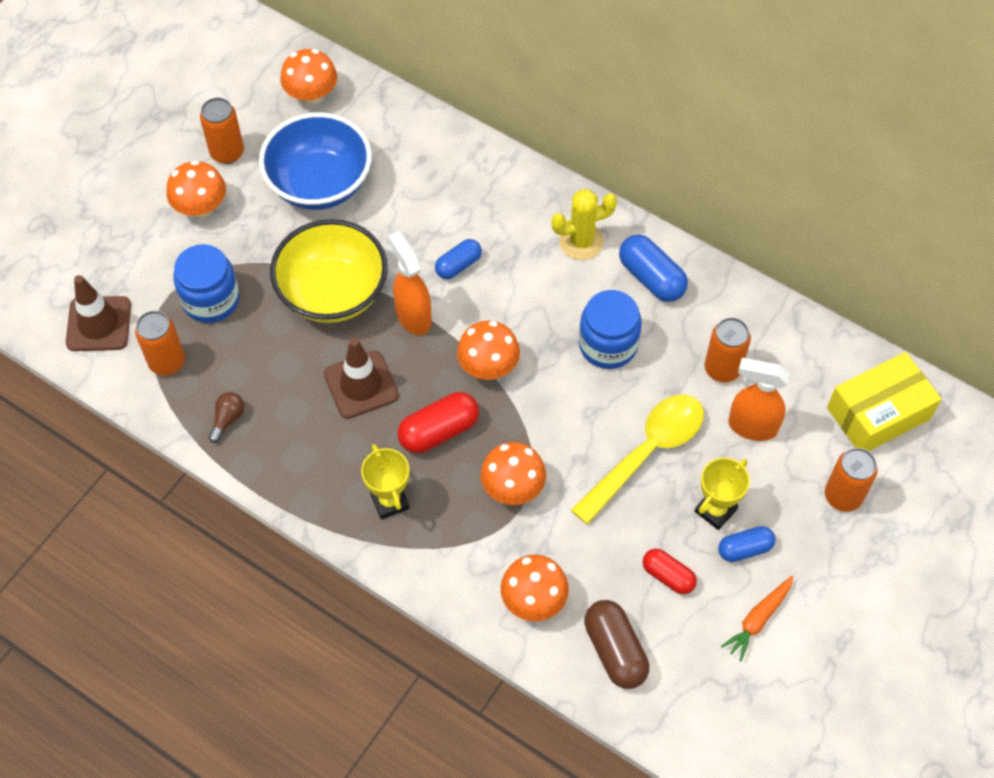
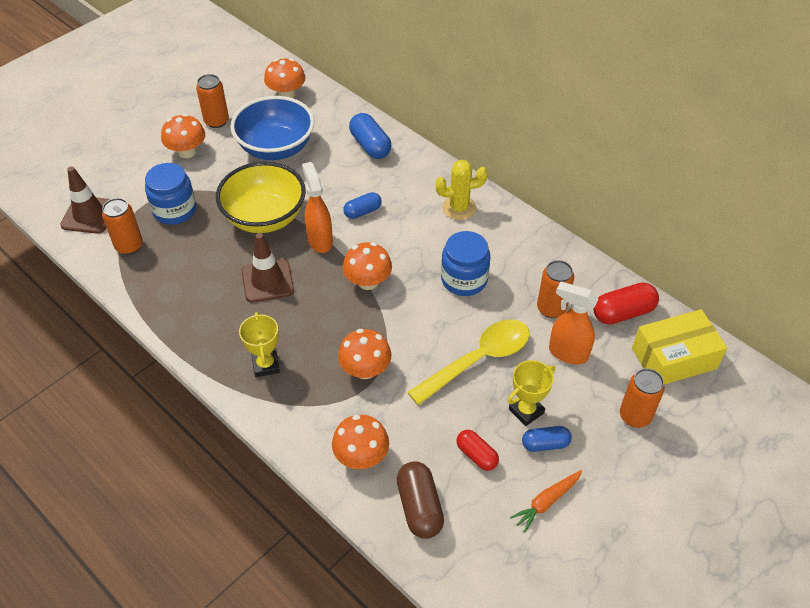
camera: 10 degrees right, 10 degrees down
brown light bulb [208,392,244,443] -> none
red capsule [398,392,479,453] -> red capsule moved to [593,283,659,325]
blue capsule [619,235,688,302] -> blue capsule moved to [349,113,391,159]

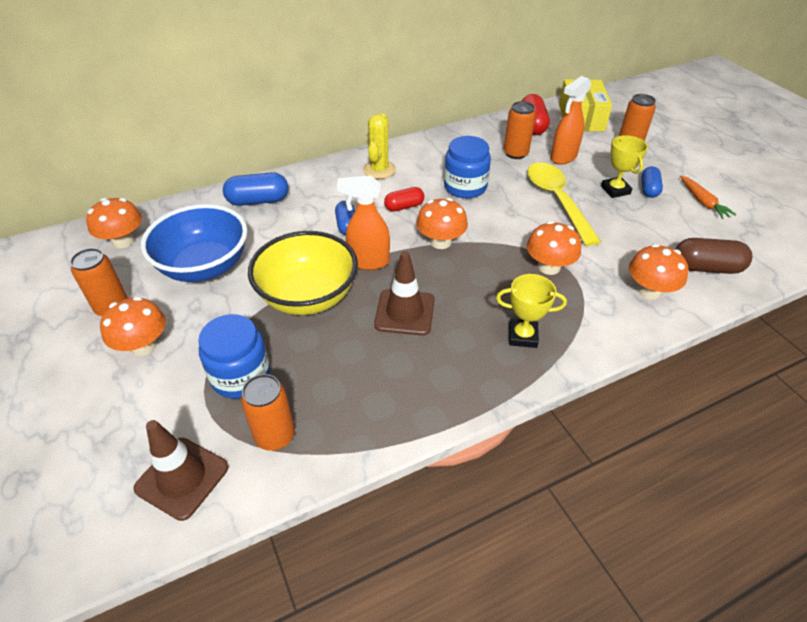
camera: 70 degrees left, 5 degrees down
red capsule [457,430,499,471] -> red capsule moved to [384,187,424,212]

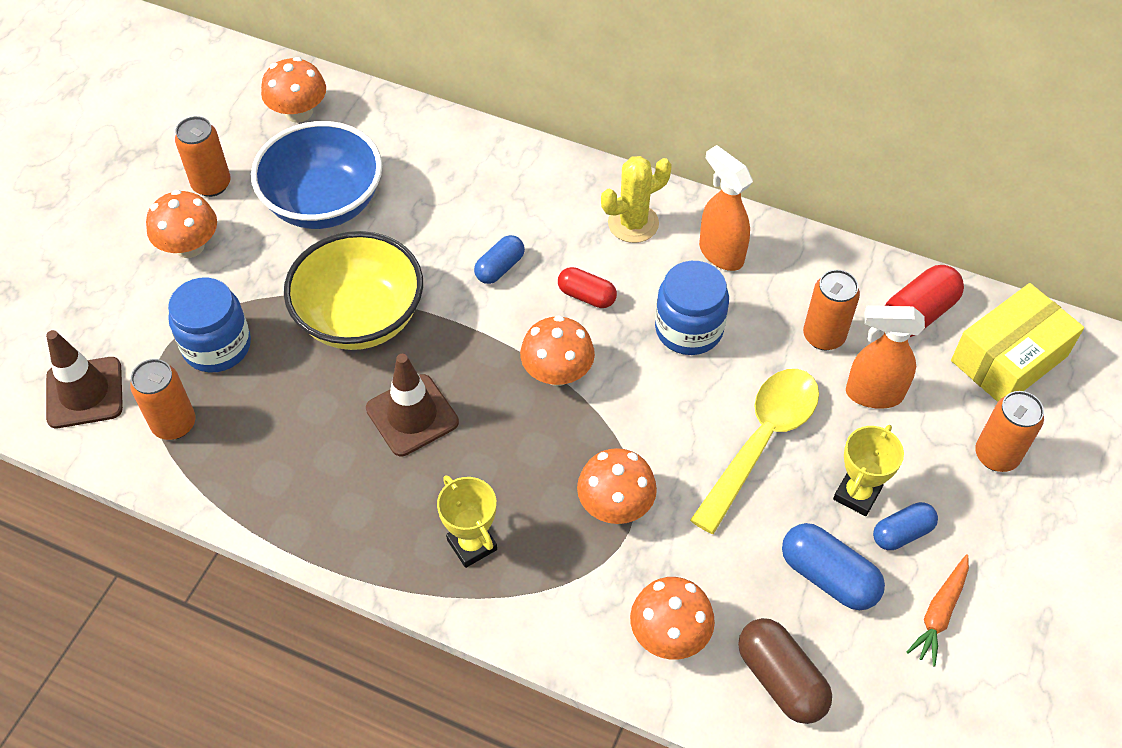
camera: 50 degrees right, 10 degrees up
blue capsule [223,172,288,206] -> blue capsule moved to [782,523,885,610]
orange spray bottle [337,175,390,270] -> orange spray bottle moved to [699,145,753,271]

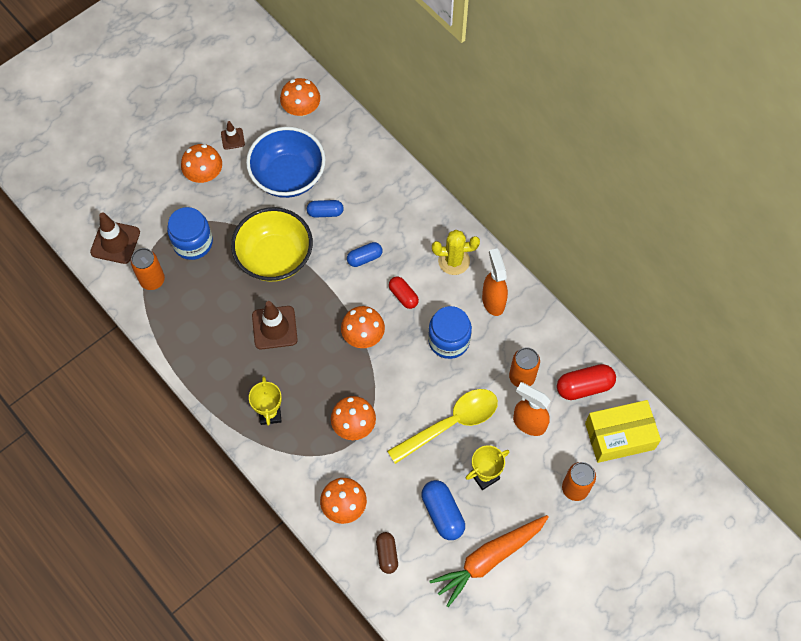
camera: 25 degrees right, 10 degrees up
orange can [175,116,231,197] -> brown traffic cone [221,121,245,150]
brown capsule [738,618,832,724] -> brown capsule [376,532,398,574], size x0.65
blue capsule [873,502,938,550] -> blue capsule moved to [307,200,344,218]
orange carrot [907,554,969,667] -> orange carrot [430,515,549,607], size x1.85

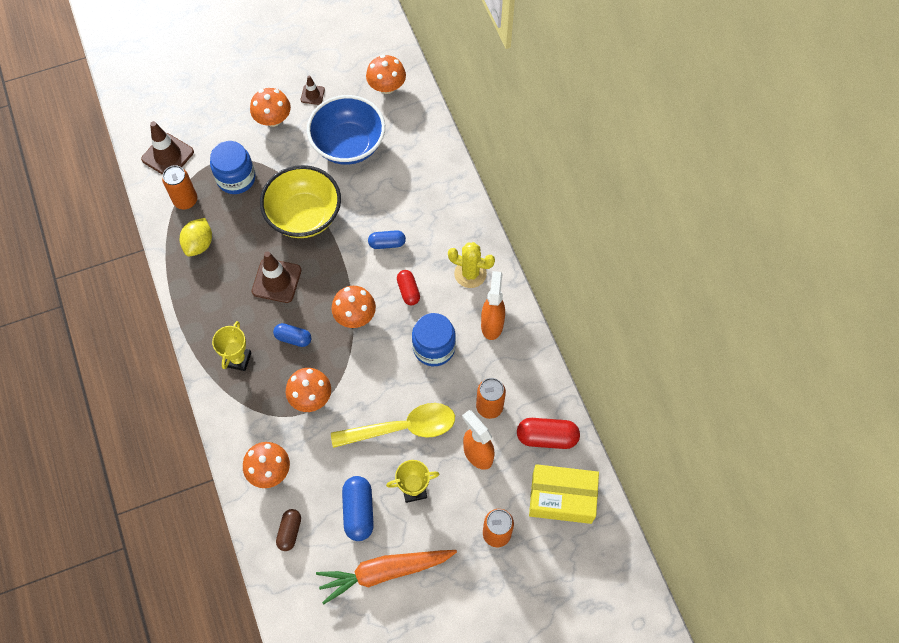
camera: 20 degrees right, 0 degrees up
blue capsule [307,200,344,218] -> blue capsule moved to [273,323,311,347]
none -> yellow lemon [180,218,212,257]

